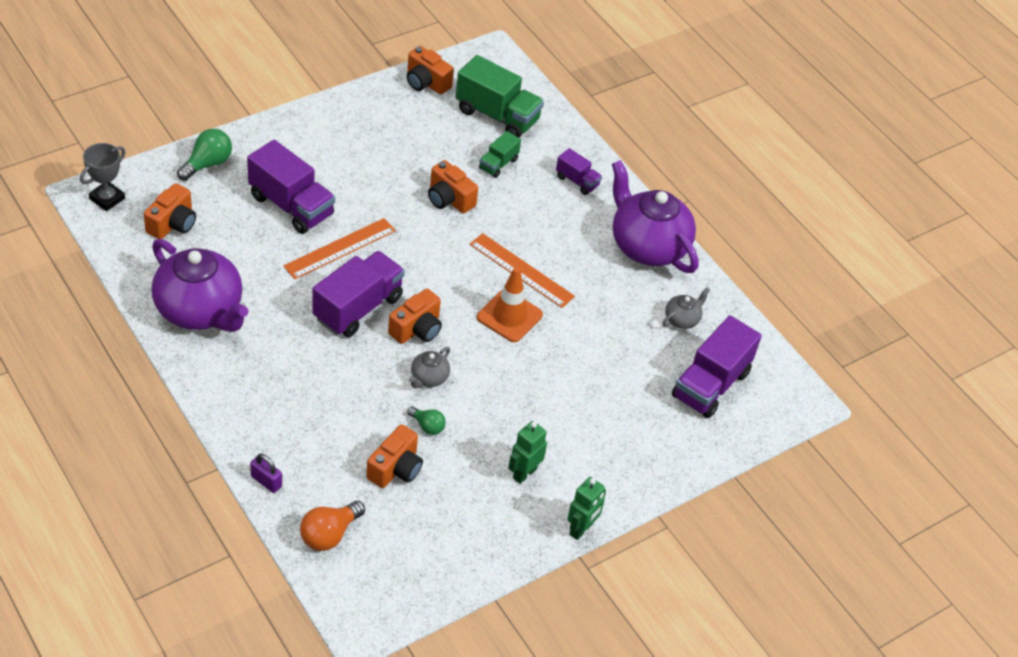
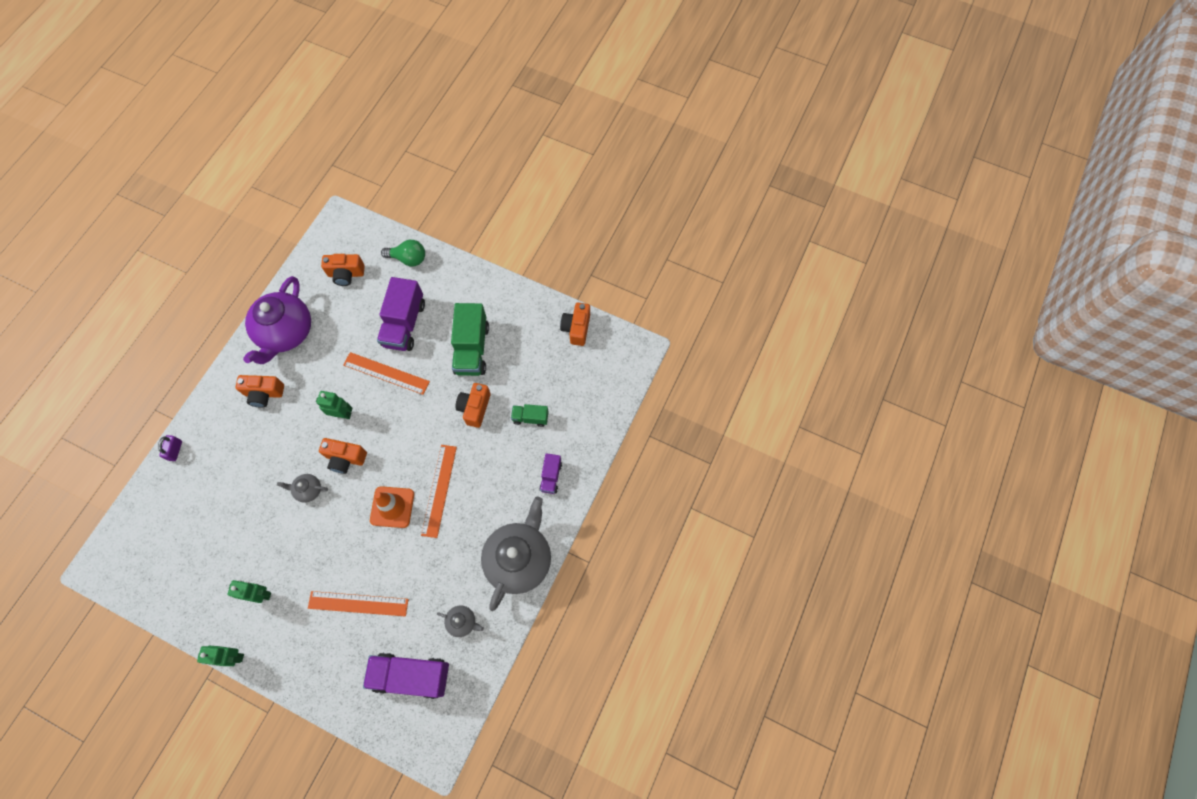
camera: 65 degrees right, 20 degrees up
grey trophy [80,143,125,211] -> none
orange light bulb [300,501,365,551] -> none
purple truck [312,251,405,337] -> green robot [316,391,352,419]
orange camera [366,424,423,488] -> orange camera moved to [236,375,284,408]
green light bulb [407,407,446,435] -> none
green truck [456,55,544,138] -> green truck moved to [451,303,489,376]
purple teapot [612,160,698,273] -> grey teapot [481,497,551,611]
none -> orange ruler [308,591,409,616]

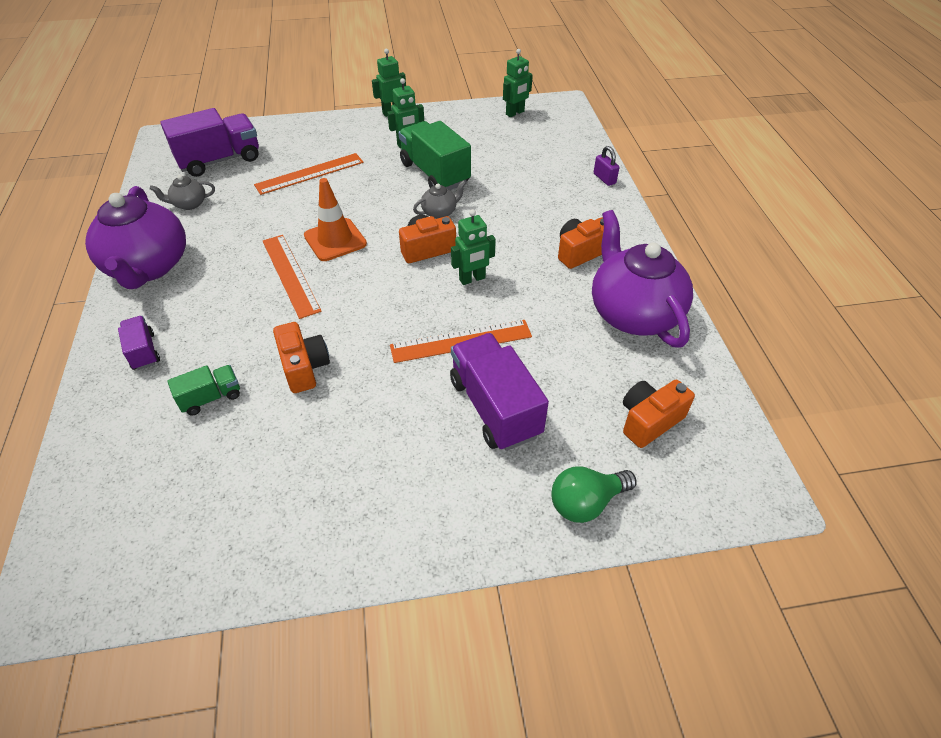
camera: 145 degrees right, 20 degrees down
green truck [451,303,489,376] -> green truck moved to [399,121,471,190]
grey teapot [481,497,551,611] -> purple teapot [85,186,186,289]
orange camera [560,303,590,346] -> none
none -> green robot [503,49,533,117]

